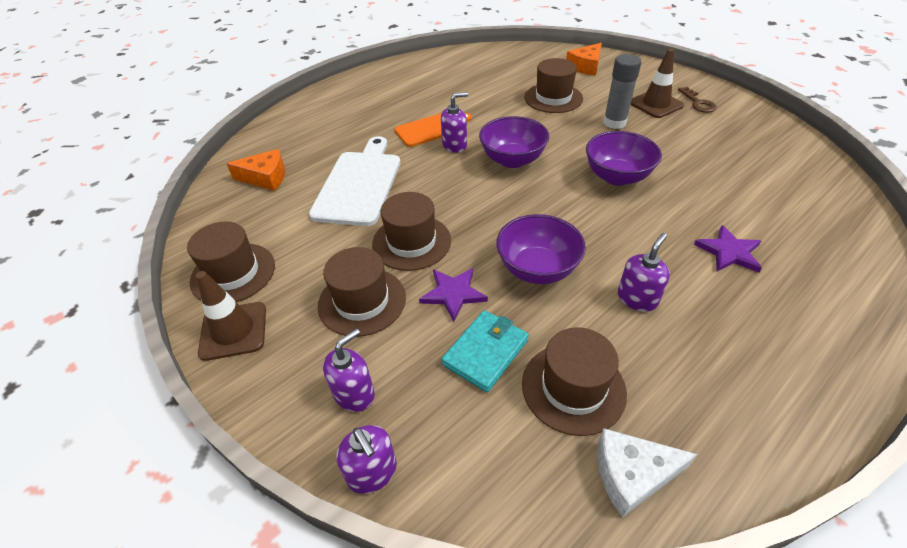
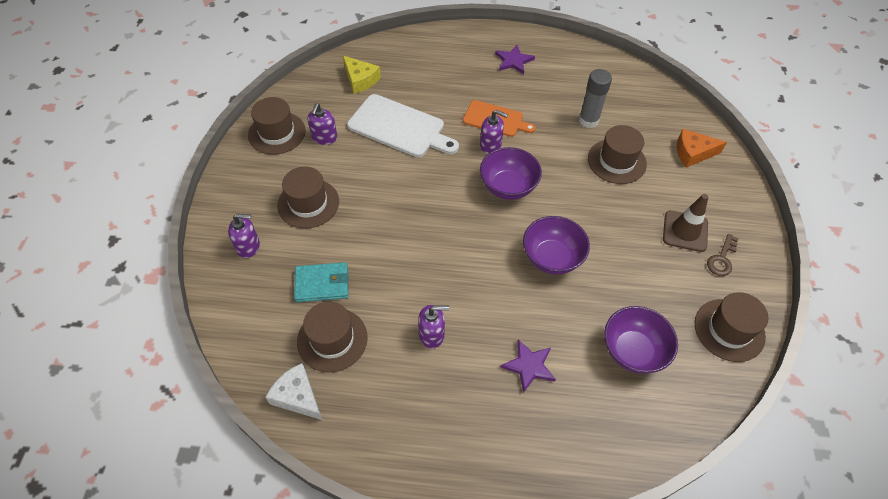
camera: 45 degrees right, 10 degrees up
brown traffic cone [196,271,266,361] -> none
orange cheese [226,149,285,191] -> yellow cheese [343,56,381,94]
white cutting board [309,136,401,226] -> white cutting board turned 60 degrees clockwise [347,94,459,157]
purple soap dispenser [336,425,397,494] -> purple soap dispenser moved to [308,103,337,145]
brown hat [372,192,451,271] -> brown hat moved to [695,292,769,362]
purple star [419,268,488,322] -> purple star moved to [495,45,535,74]
purple bowl [496,214,586,284] -> purple bowl moved to [604,306,678,374]
grey glue stick [603,54,641,129] -> grey glue stick moved to [579,69,612,128]

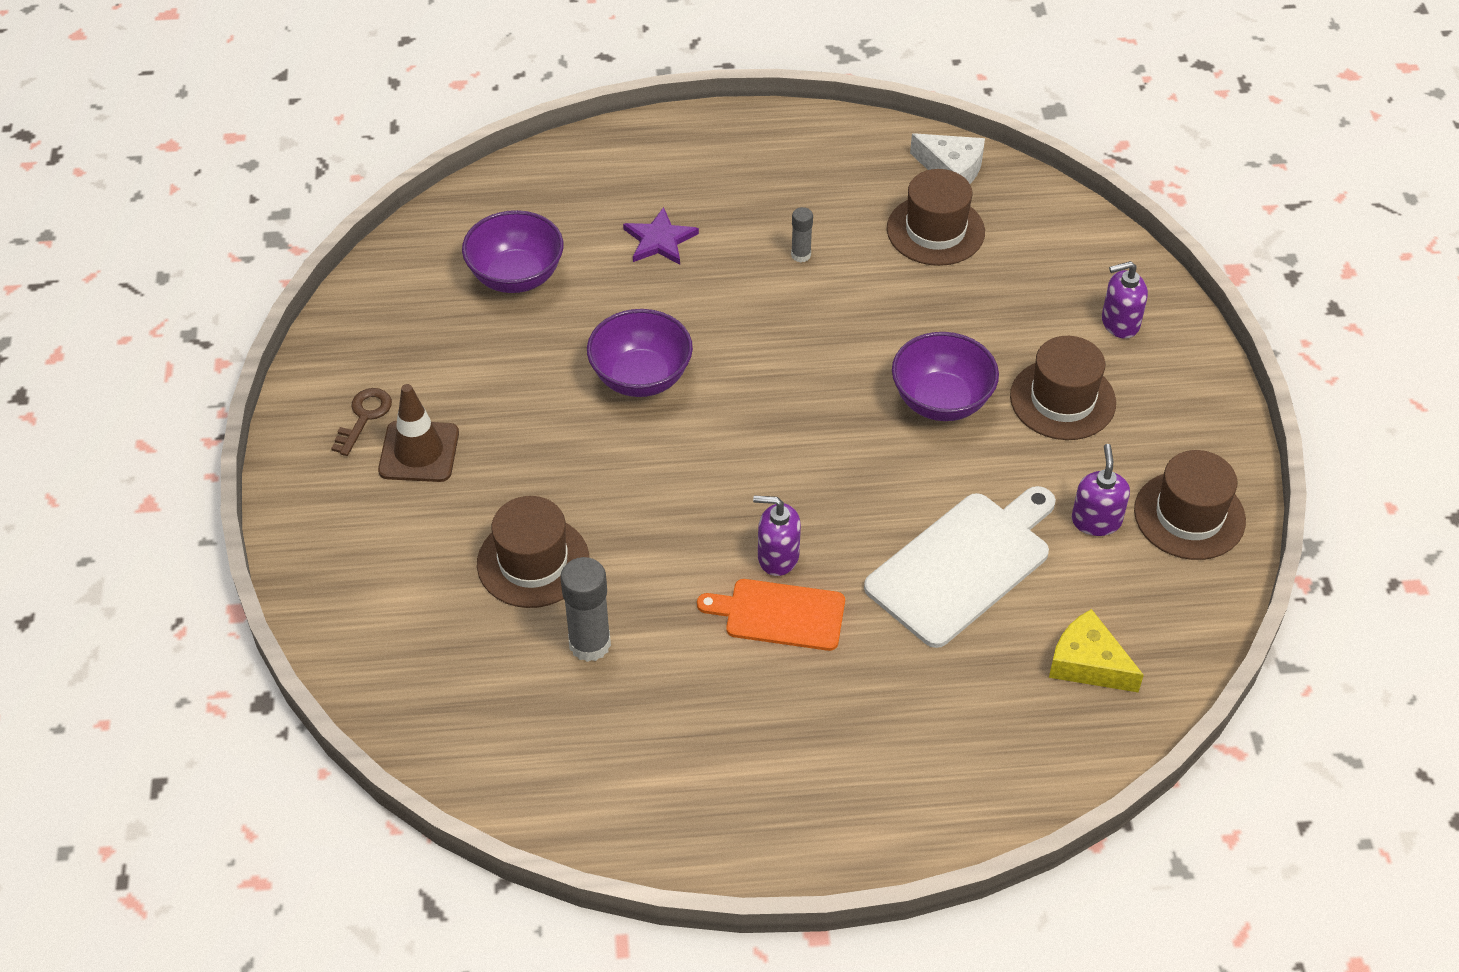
camera: 170 degrees right, 5 degrees down
turquoise wallet [294,262,349,302] -> none
white cutting board [347,94,459,157] -> white cutting board turned 120 degrees clockwise [864,486,1056,648]
purple soap dispenser [418,305,449,348] -> grey glue stick [791,207,813,262]
purple bowl [480,147,542,200] -> purple bowl moved to [892,332,999,421]
purple star [495,45,535,74] -> none
orange cheese [677,129,727,168] -> none
brown hat [695,292,769,362] -> none

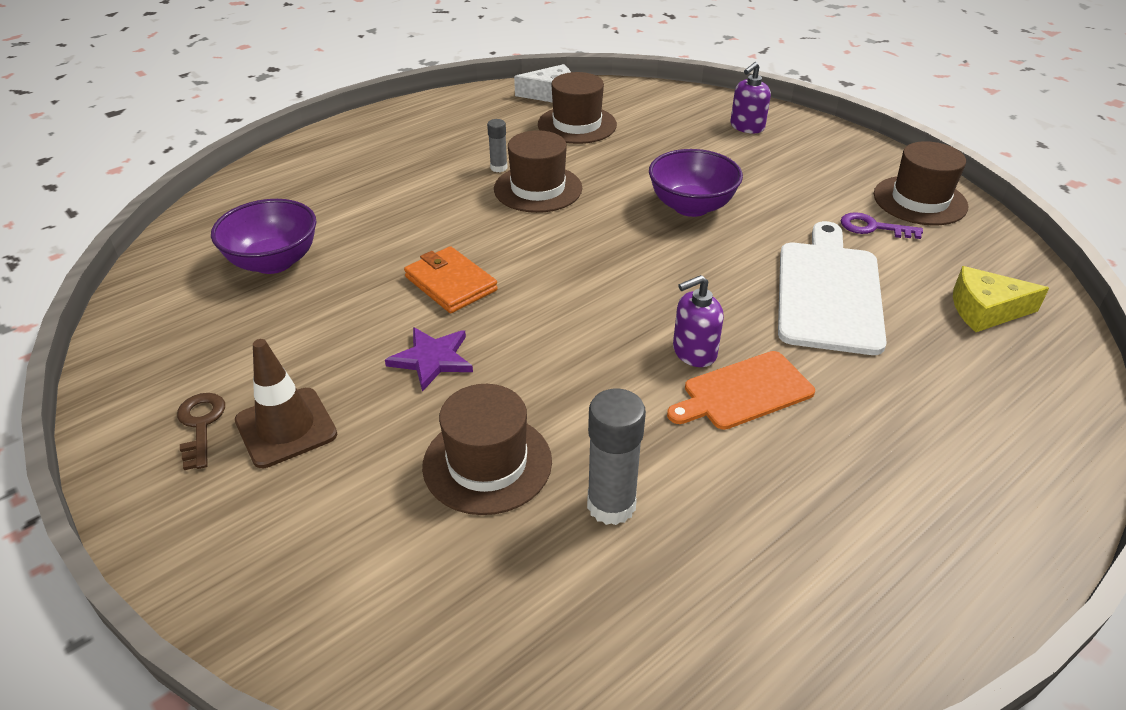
camera: 35 degrees left, 10 degrees down
purple bowl [587,309,693,397] -> orange wallet [404,246,498,313]
purple star [623,207,699,265] -> purple star moved to [385,327,473,392]
brown hat [1010,336,1116,440] -> brown hat moved to [494,130,582,213]
purple soap dispenser [1072,444,1130,536] -> purple key [841,212,923,239]

